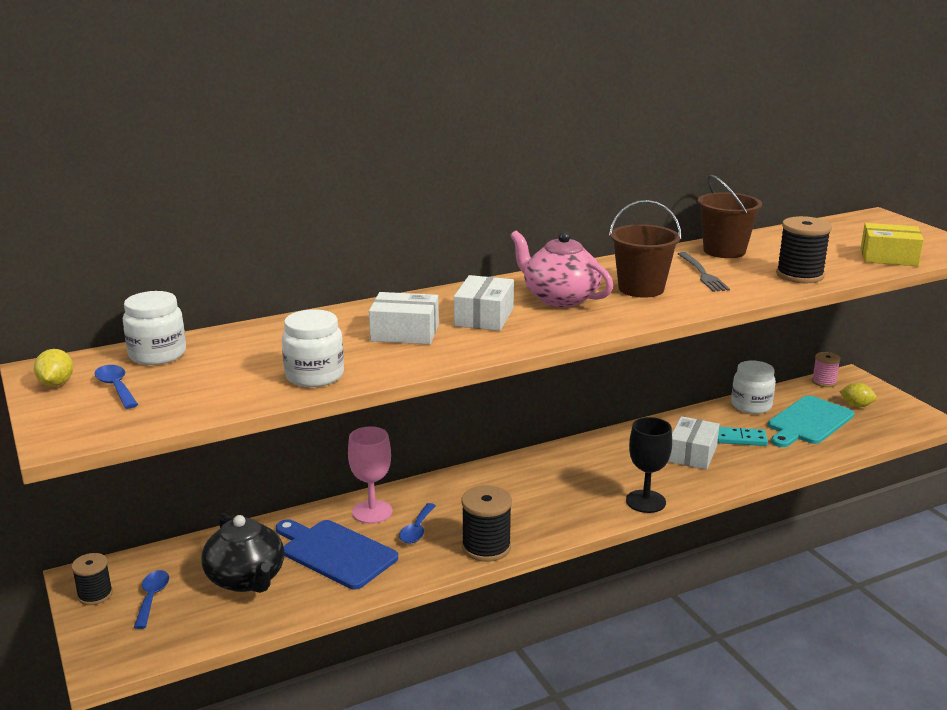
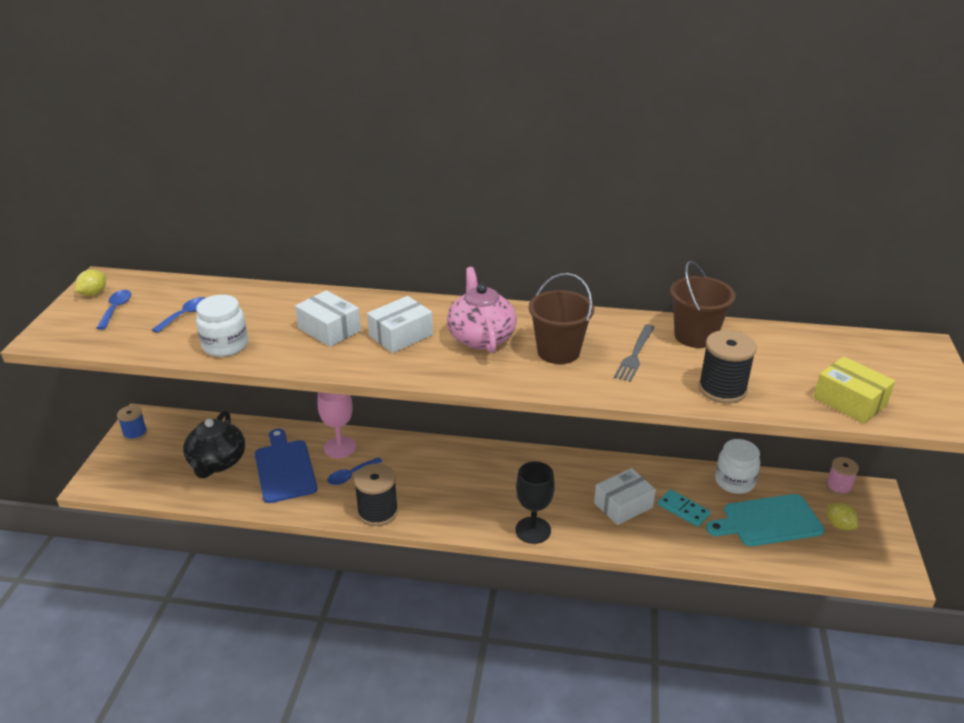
camera: 35 degrees right, 10 degrees up
black spool [71,553,113,605] -> blue spool [117,405,147,441]
white jar [123,291,186,365] -> none
blue spoon [134,570,169,629] -> blue spoon moved to [152,297,205,333]

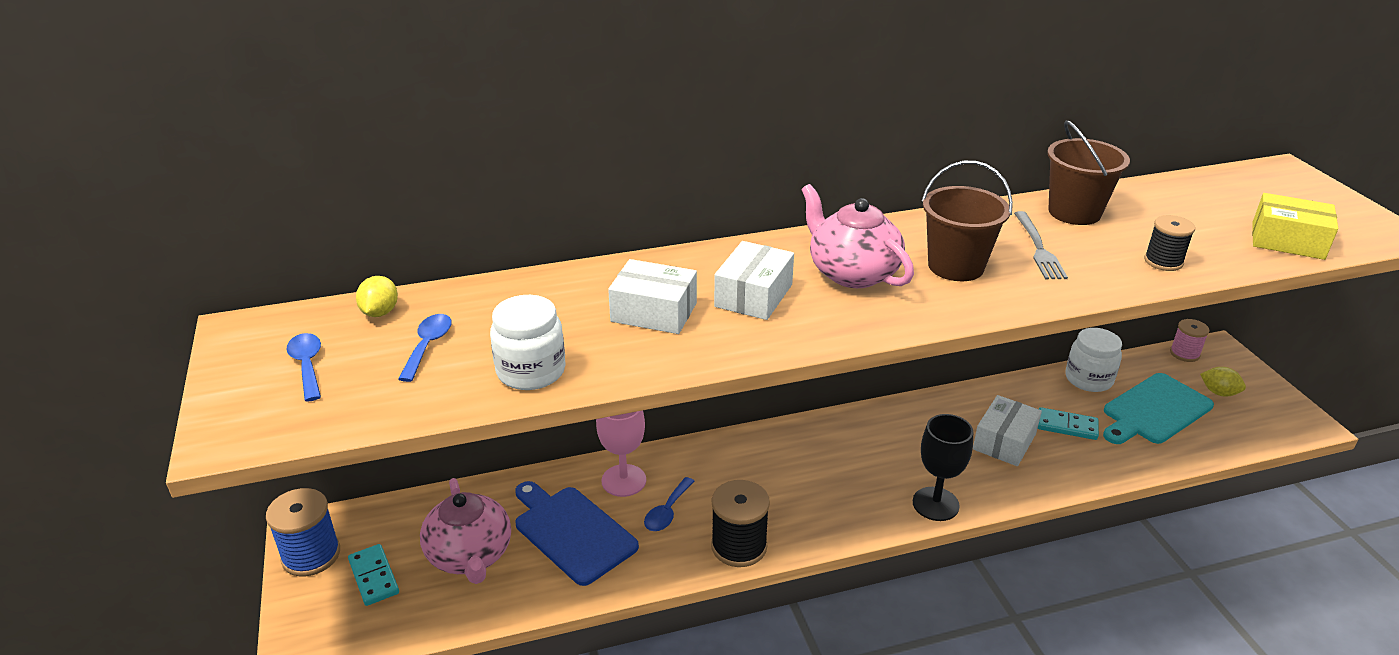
camera: 25 degrees left, 0 degrees up
yellow lemon [75,269,106,296] -> yellow lemon moved to [356,276,398,317]
blue spool [117,405,147,441] -> blue spool [266,488,340,576], size x1.57
black teapot [183,410,245,478] -> pink teapot [420,478,511,584]
black spool [698,330,757,403] -> black spool [1144,215,1195,271], size x0.64
none -> turquoise domino [348,544,399,606]

